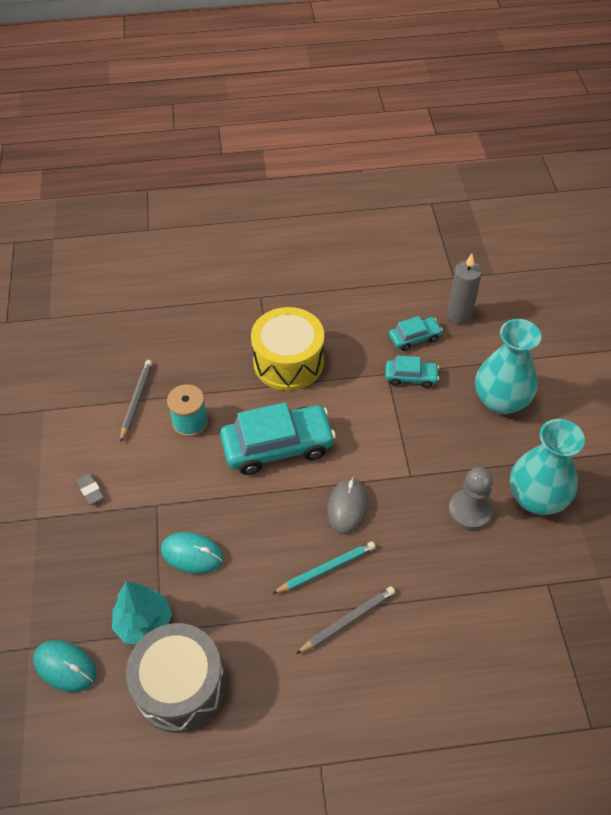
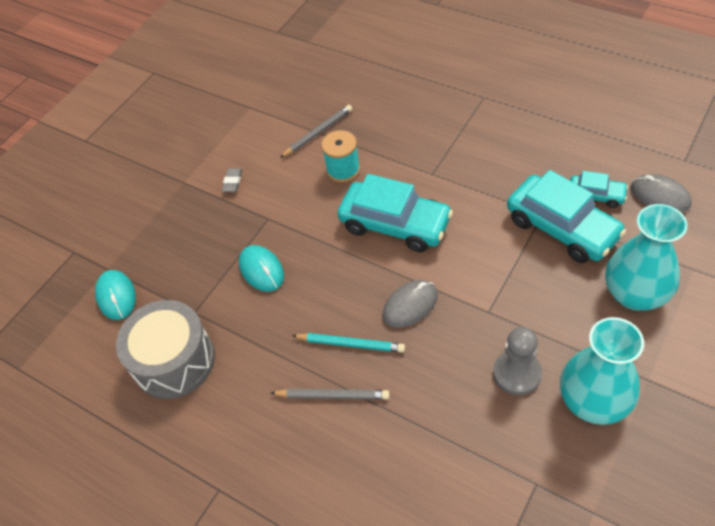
camera: 45 degrees right, 0 degrees up
turquoise tree [112,582,172,644] -> none
yellow drum [251,307,324,391] -> none
turquoise car [385,355,439,388] -> turquoise car [507,170,626,263], size x1.96
grey candle [447,253,482,324] -> grey mouse [631,174,692,213]

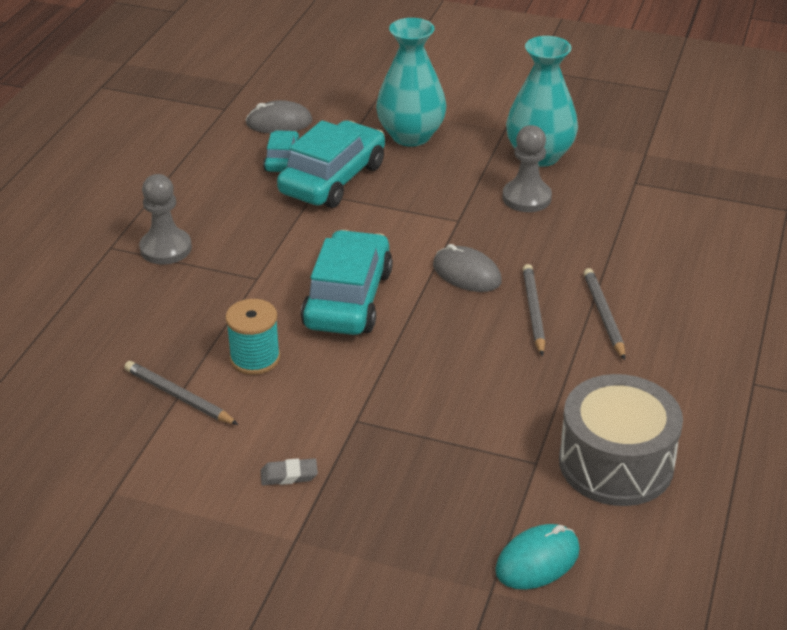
camera: 110 degrees left, 15 degrees down
turquoise mouse [239,245,284,292] -> none
turquoise pencil [292,333,405,353] -> grey pencil [523,264,545,356]
grey mouse [631,174,692,213] -> grey mouse turned 60 degrees clockwise [246,100,313,133]
none -> grey pawn [139,174,192,264]

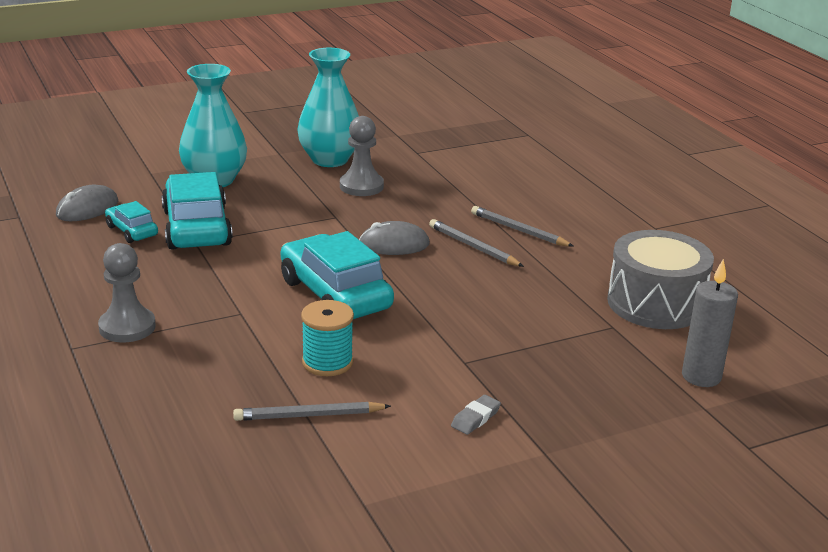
camera: 45 degrees left, 10 degrees down
turquoise mouse [495,524,580,590] -> grey candle [682,259,738,387]

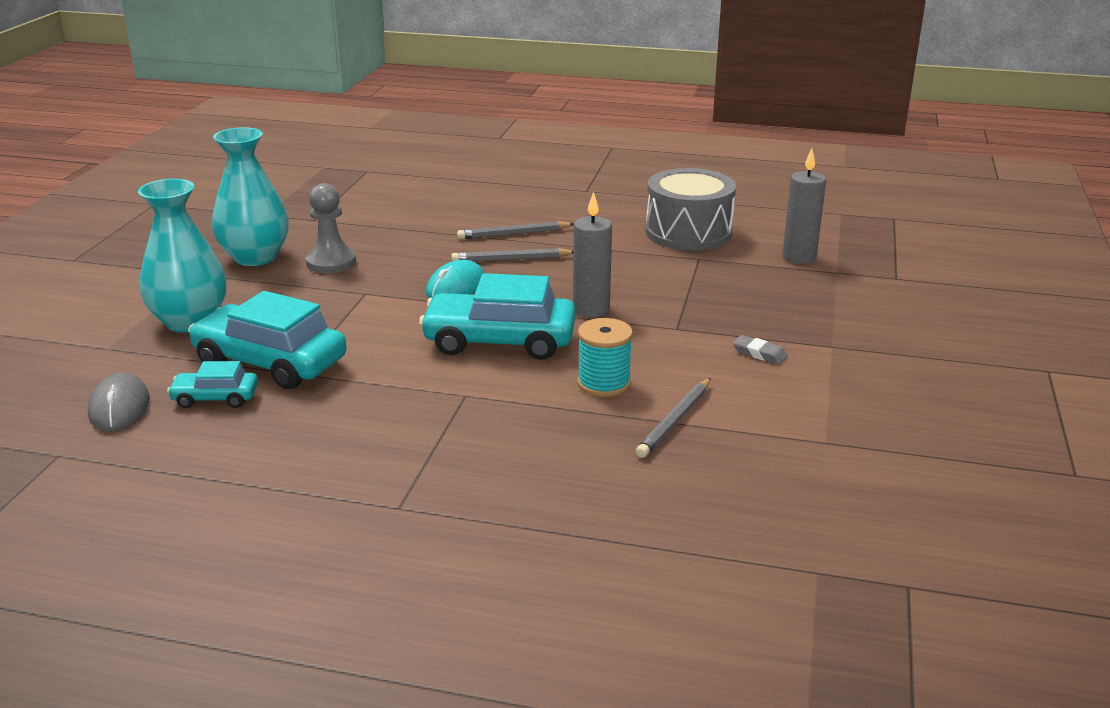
camera: 50 degrees left, 0 degrees up
grey pawn [98,243,156,343] -> none
grey mouse [359,221,430,255] -> turquoise mouse [426,260,484,298]
grey eraser [451,395,501,435] -> grey eraser turned 45 degrees counterclockwise [733,335,788,364]
none -> grey candle [573,192,612,317]

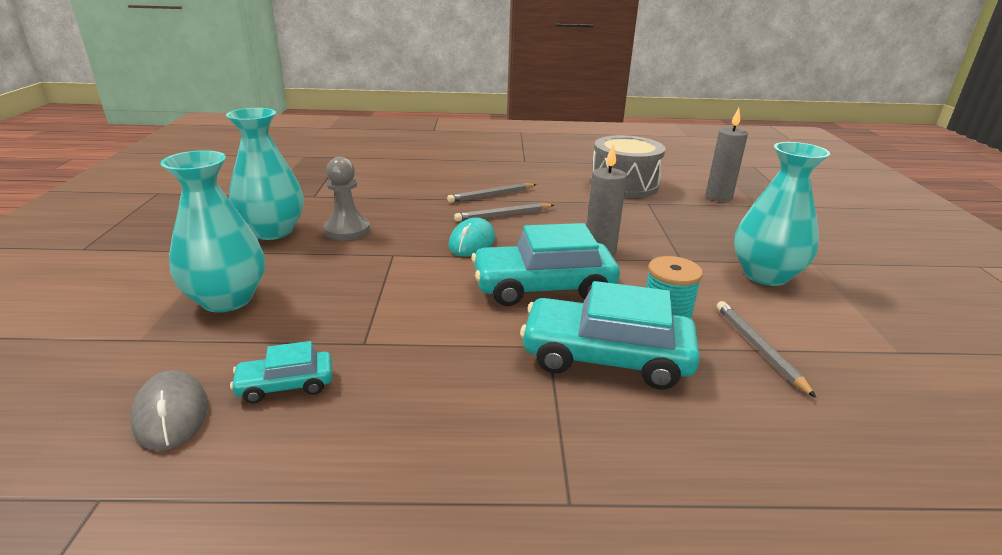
camera: 15 degrees left, 0 degrees up
turquoise car [188,291,347,389] -> turquoise car moved to [520,281,700,389]
grey pencil [636,378,711,458] -> grey pencil turned 150 degrees clockwise [717,301,817,398]
grey eraser [733,335,788,364] -> turquoise vase [734,142,830,286]

